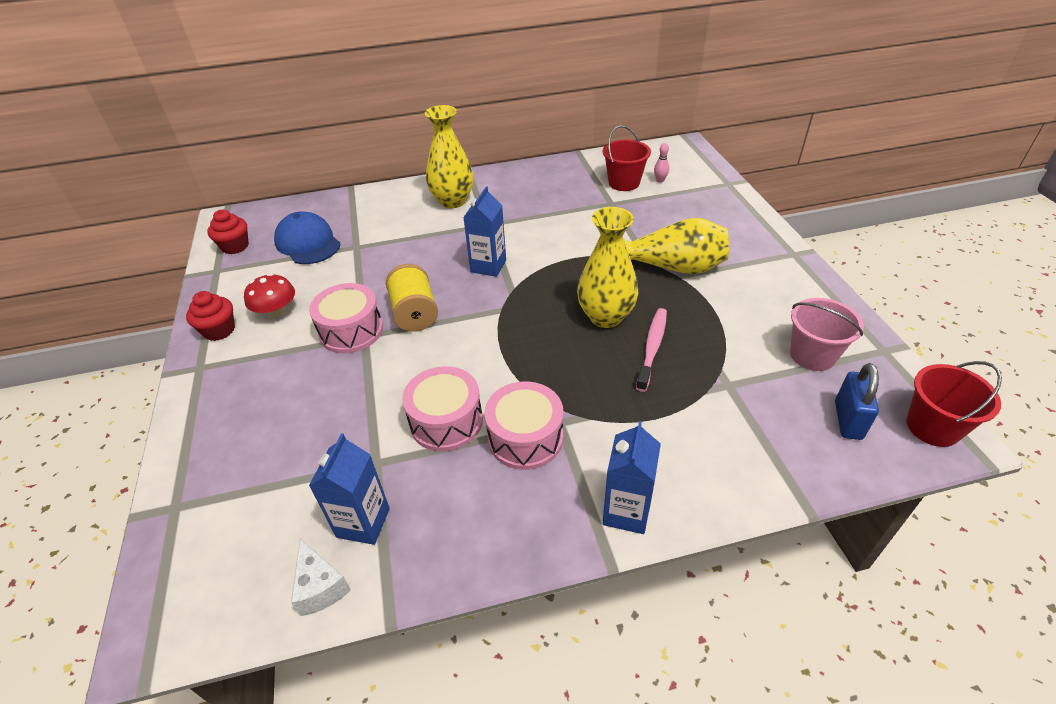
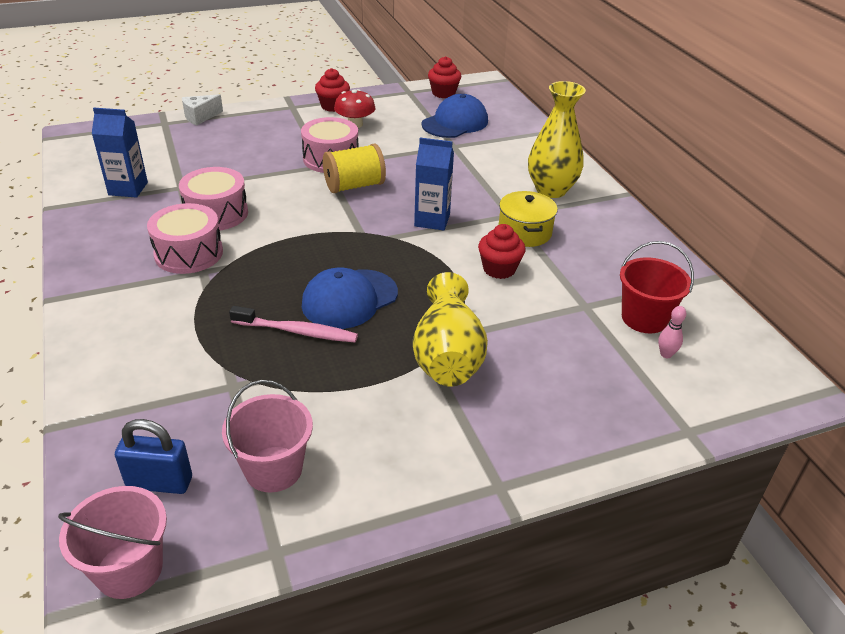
camera: 80 degrees right, 5 degrees down
white cheese [291,539,351,616] -> white cheese moved to [182,94,223,126]
yellow vase [577,207,638,328] -> blue cap [302,268,398,329]
blue carton [602,421,661,534] -> none
red bucket [907,361,1002,447] -> pink bucket [58,486,167,599]
none -> red cupcake [478,224,526,279]
none -> yellow pot [499,191,558,247]

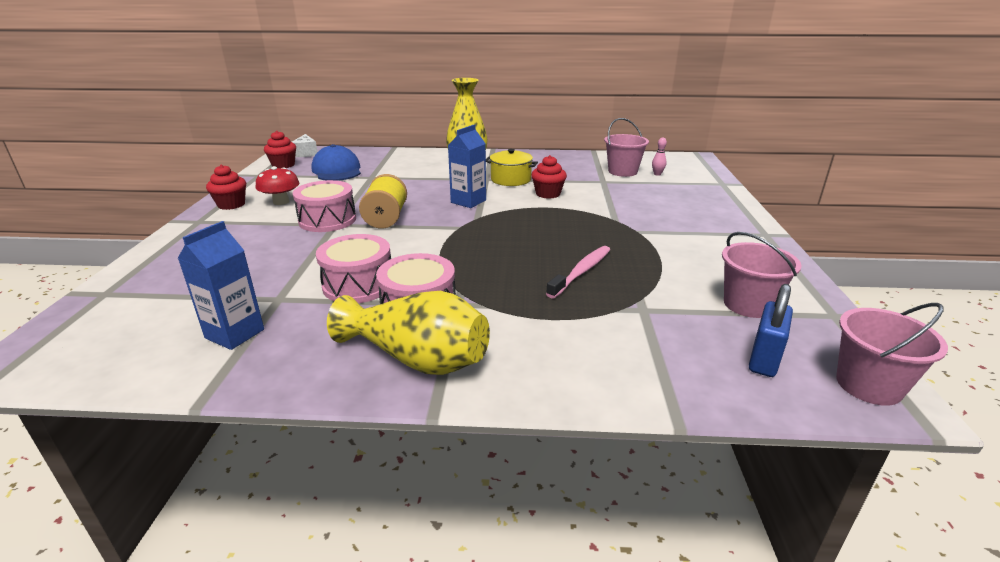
camera: 65 degrees left, 10 degrees down
white cheese [182,94,223,126] -> white cheese moved to [292,134,318,157]
blue cap [302,268,398,329] -> none
yellow vase [413,272,488,387] -> yellow vase moved to [327,291,490,375]
red bucket [620,241,694,334] -> pink bucket [604,118,649,177]

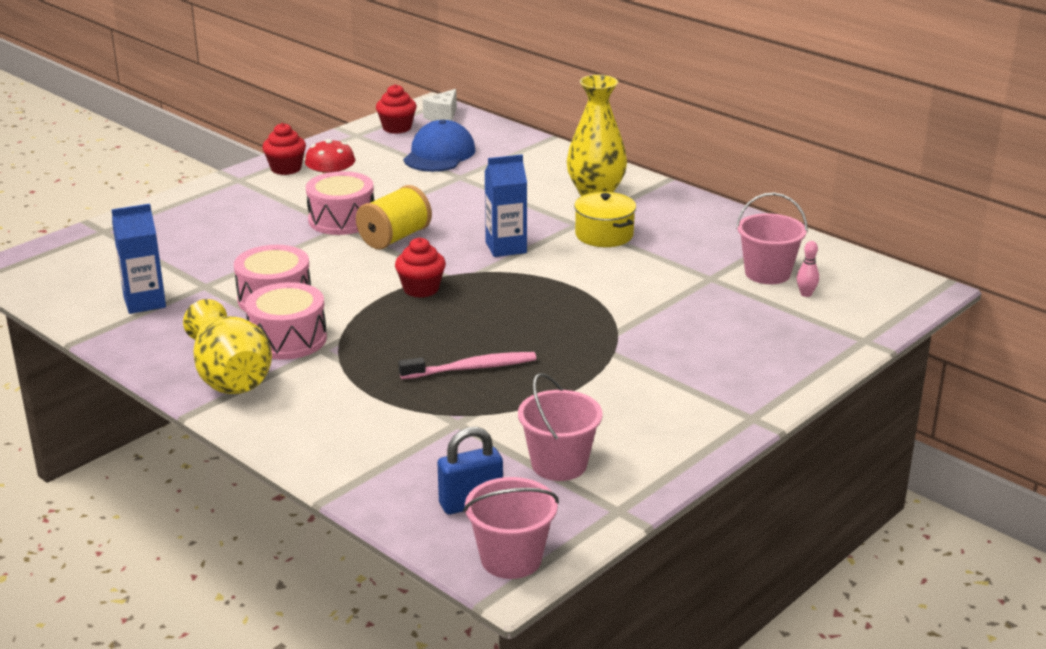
camera: 40 degrees right, 0 degrees up
red cupcake [531,155,567,199] -> red cupcake moved to [395,237,446,298]

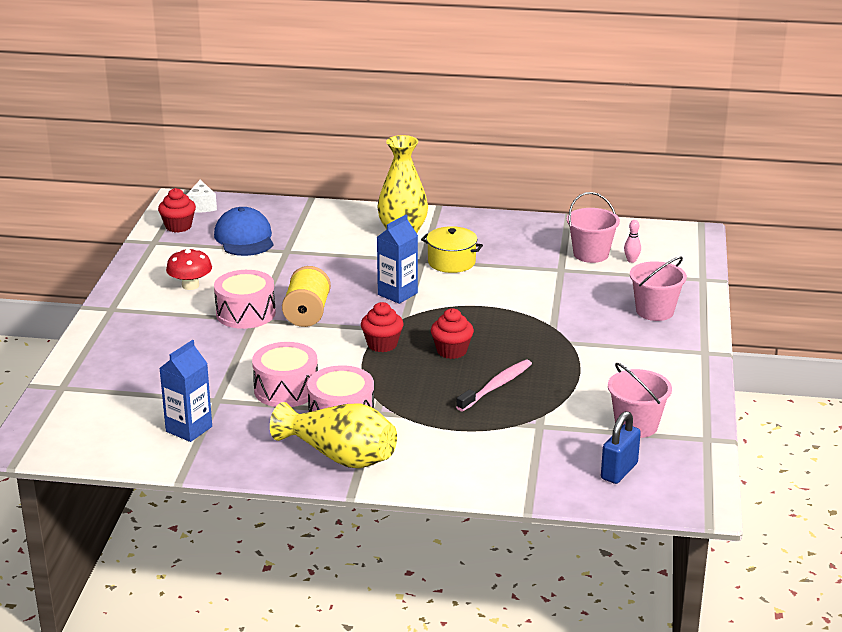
camera: 35 degrees left, 0 degrees up
red cupcake [262,123,306,175] -> red cupcake moved to [431,308,474,359]
pink bucket [463,477,559,579] -> pink bucket moved to [630,257,687,321]

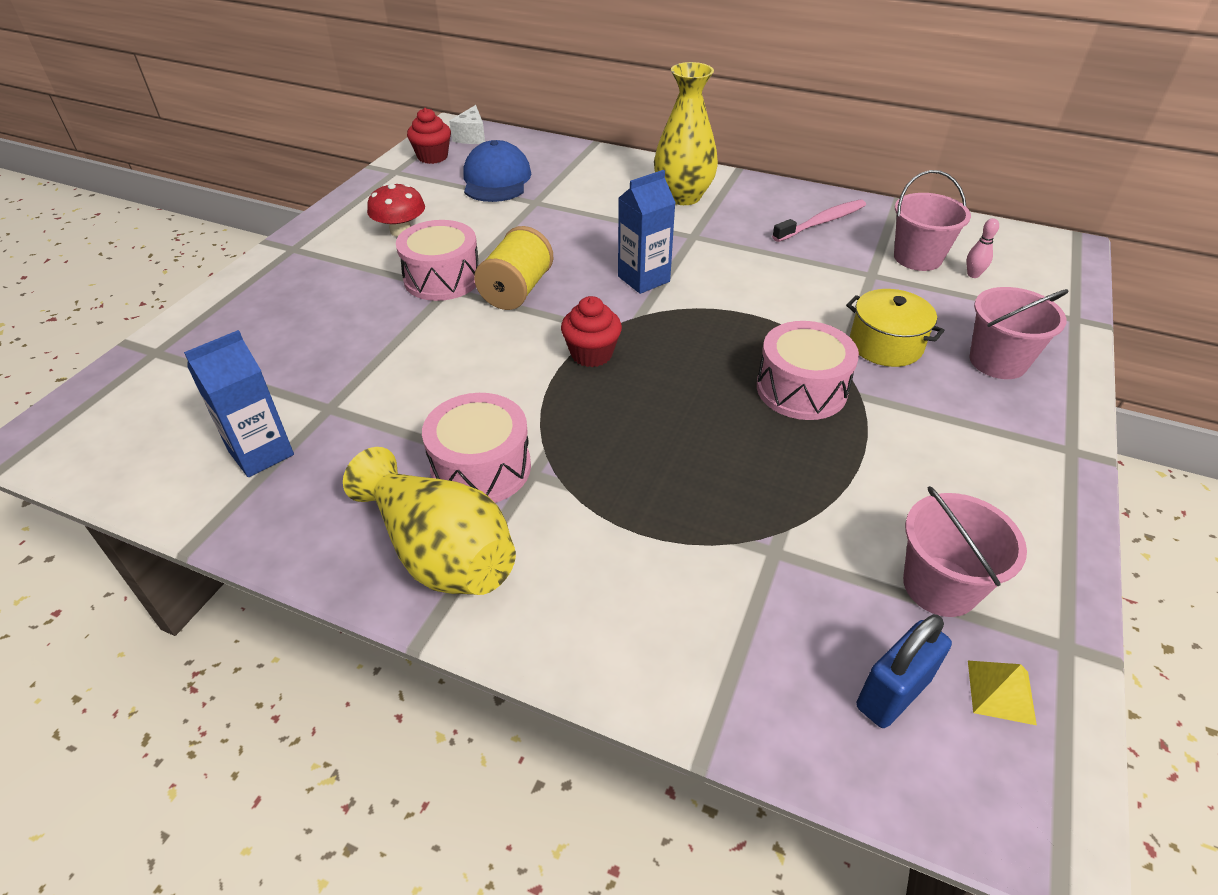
camera: 15 degrees right, 15 degrees up
pink drum [252,342,318,407] -> pink drum moved to [757,321,859,420]
yellow pot [421,226,483,273] -> yellow pot moved to [846,289,945,367]
red cupcake [431,308,474,359] -> none
pink toothbrush [456,360,532,411] -> pink toothbrush moved to [772,200,866,242]
none -> yellow pyramid [968,661,1037,725]

